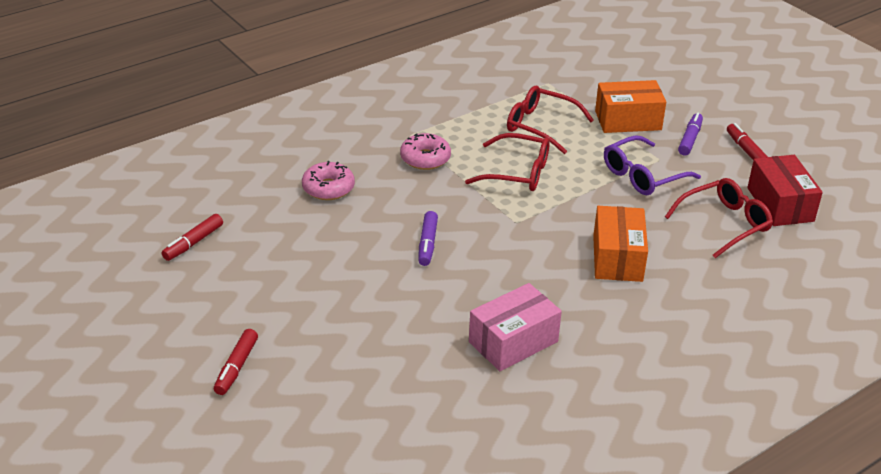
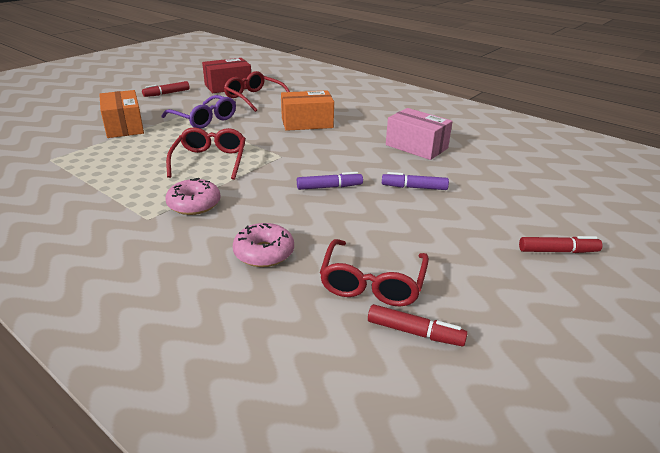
camera: 105 degrees left, 5 degrees down
red glasses [507,86,594,154] -> red glasses moved to [320,239,429,307]
purple marker [678,113,703,156] -> purple marker moved to [382,172,449,190]

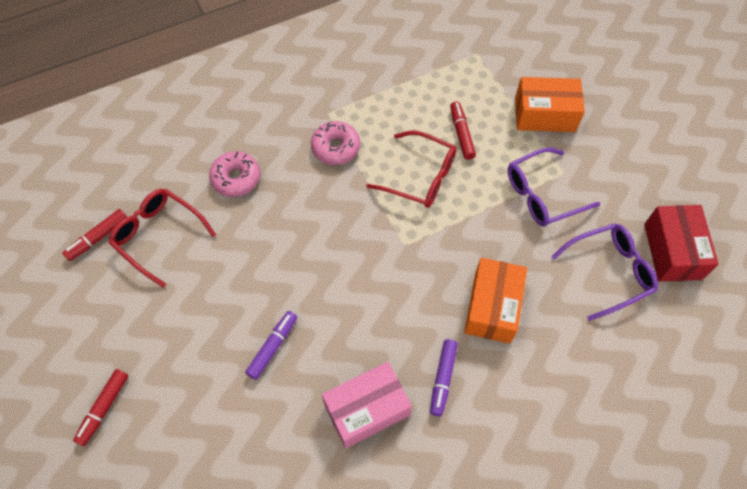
camera: 115 degrees right, 30 degrees up
red marker [142,81,190,97] -> red marker moved to [450,102,476,160]
red glasses [224,71,290,112] -> purple glasses [551,223,658,321]
purple marker [297,172,363,190] -> purple marker moved to [430,339,458,416]

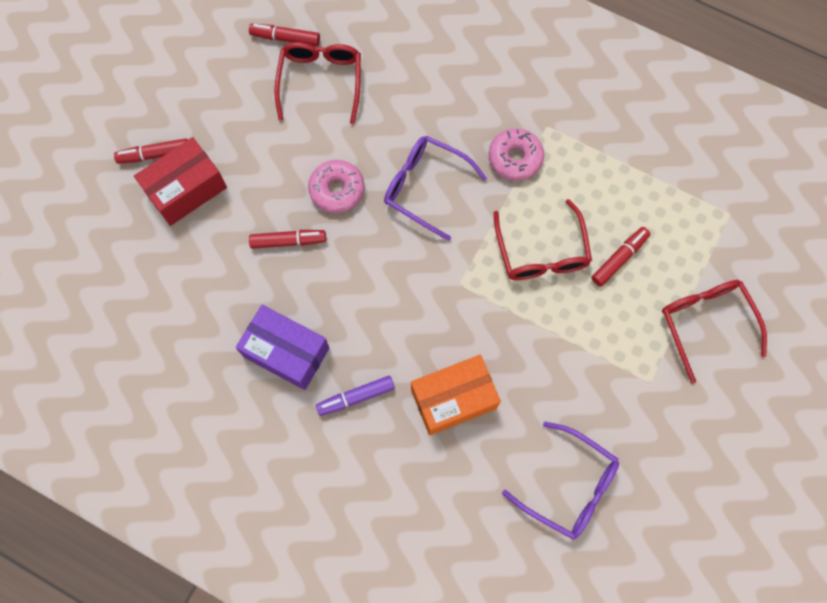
camera: 55 degrees right, 10 degrees up
pink donut [209,151,260,197] -> pink donut moved to [308,160,364,213]
purple marker [245,311,297,380] -> red marker [249,230,326,249]
pink box [322,362,412,449] -> purple box [236,305,329,390]
purple glasses [507,147,600,226] -> purple glasses moved to [384,136,487,241]
orange box [515,77,585,132] -> red glasses [662,280,767,384]
red box [644,205,719,282] -> red box moved to [134,137,227,226]

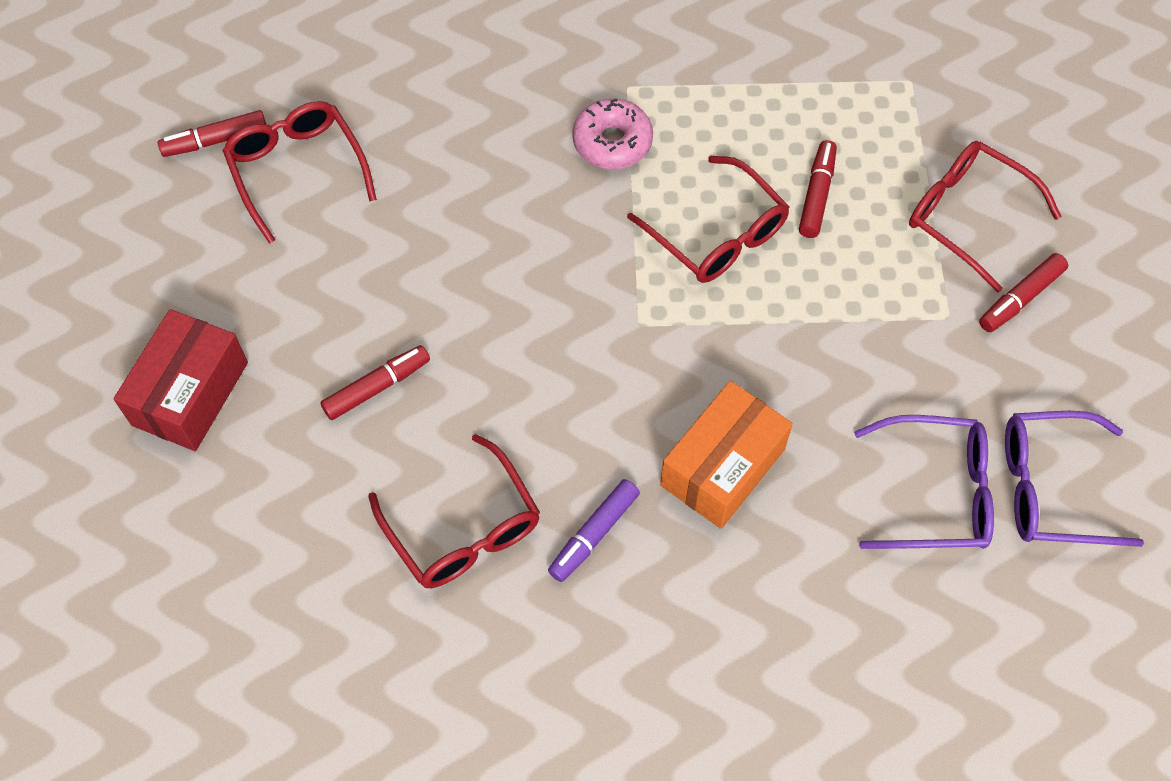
camera: 30 degrees left, 10 degrees down
red marker [114,138,188,164] -> red marker moved to [979,253,1068,332]
purple box [236,305,329,390] -> red glasses [368,434,540,588]
pink donut [308,160,364,213] -> none
purple glasses [384,136,487,241] -> purple glasses moved to [1005,411,1144,547]

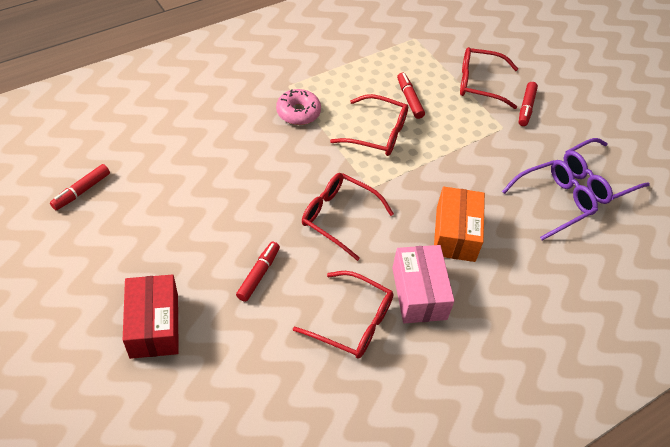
camera: 35 degrees left, 10 degrees down
red glasses [223,101,377,244] -> red glasses moved to [302,173,394,261]
purple marker [548,479,640,582] -> pink box [392,245,455,323]

